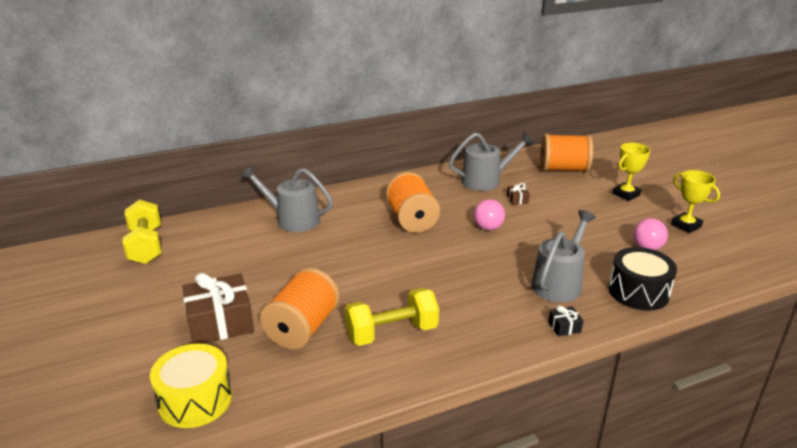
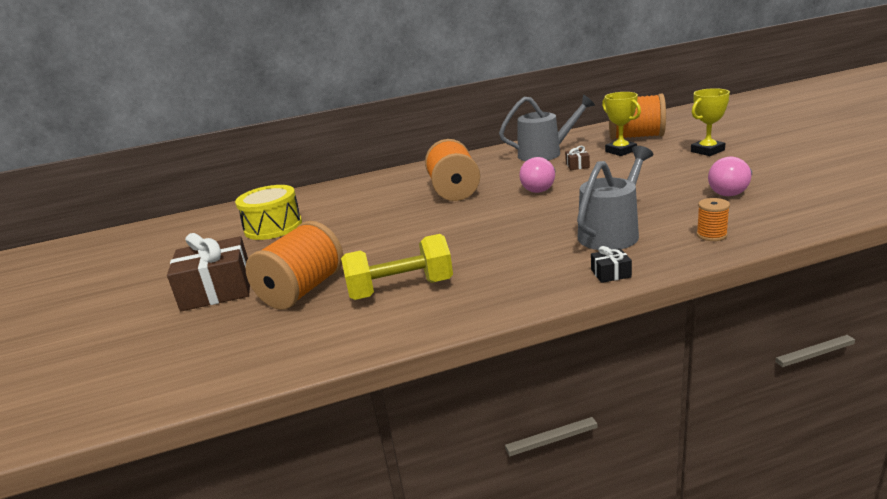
camera: 10 degrees right, 5 degrees down
yellow dumbbell [122,199,161,264] -> none
yellow drum [150,344,232,428] -> yellow drum moved to [235,185,302,240]
grey watering can [241,166,333,232] -> none
black drum [608,247,677,310] -> orange spool [697,198,730,241]
yellow trophy [671,170,720,233] -> yellow trophy moved to [602,92,641,156]

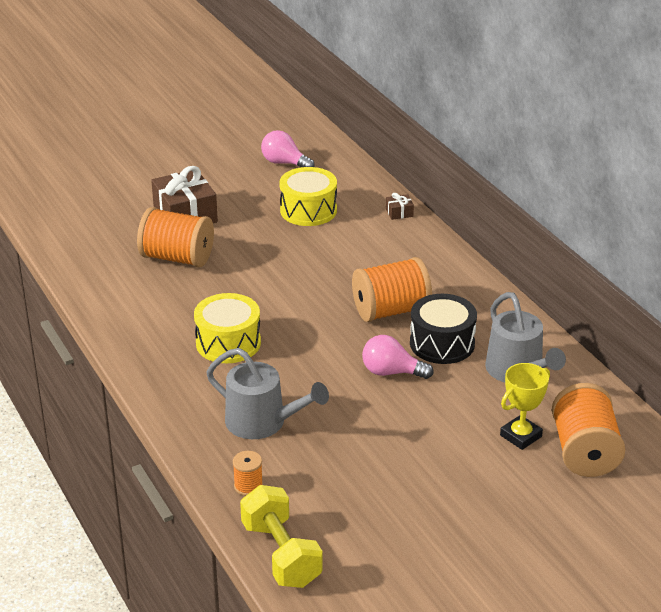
camera: 75 degrees right, 10 degrees up
yellow dumbbell [341,234,453,300] -> yellow dumbbell moved to [240,485,323,588]
brown gift [565,146,590,170] -> brown gift moved to [386,193,414,220]
black gift [591,246,632,283] -> none
yellow trophy [691,88,730,156] -> none
pink light bulb [708,157,752,196] -> pink light bulb moved to [261,130,315,167]
none -> yellow drum [194,293,261,363]
none -> black drum [410,294,477,364]

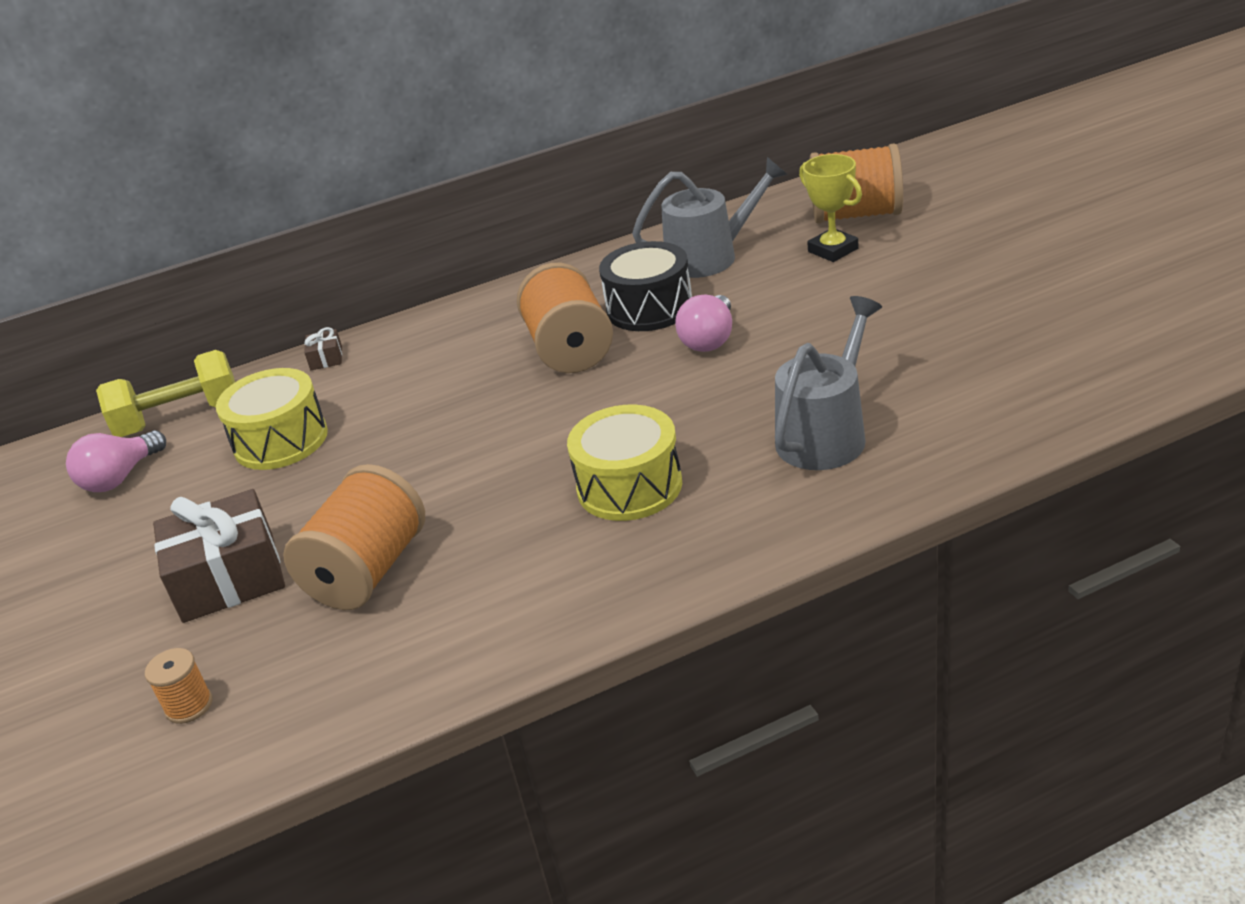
camera: 80 degrees left, 0 degrees up
orange spool [233,451,263,496] -> orange spool moved to [145,648,212,724]
yellow dumbbell [240,485,323,588] -> yellow dumbbell moved to [96,350,235,437]

